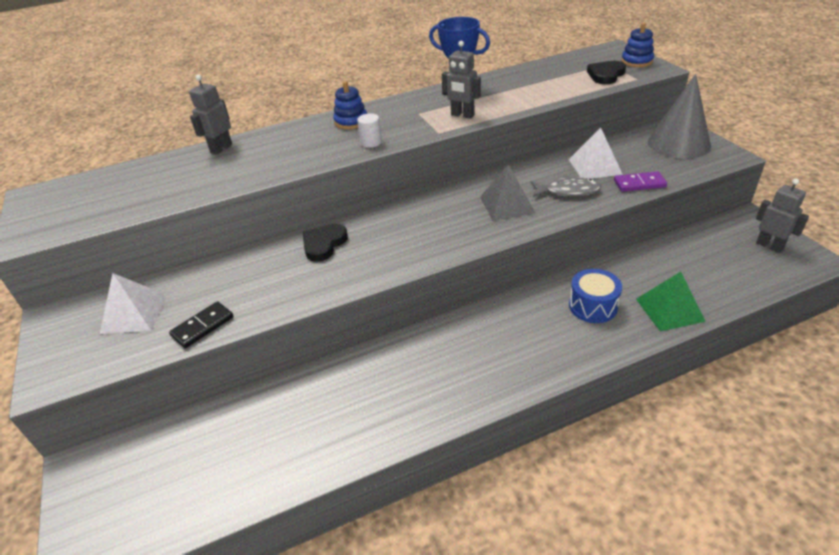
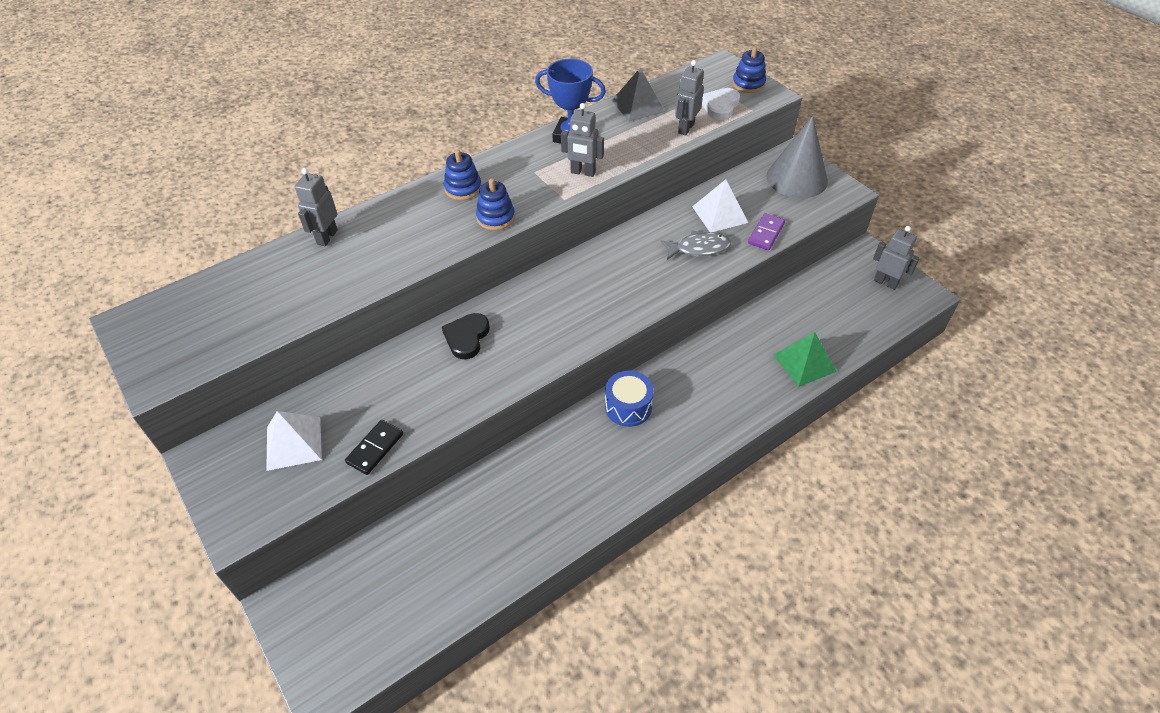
camera: 15 degrees left, 10 degrees up
white cylinder [357,113,382,148] -> blue stacking toy [476,179,515,230]
grey pyramid [480,164,535,221] -> grey pyramid moved to [611,68,665,122]
blue drum [569,269,622,323] -> blue drum moved to [605,371,654,427]
black heart [587,61,626,84] -> white heart [702,88,740,120]
purple domino [614,171,667,192] -> purple domino turned 45 degrees counterclockwise [748,213,785,250]
none -> grey robot [675,60,704,136]

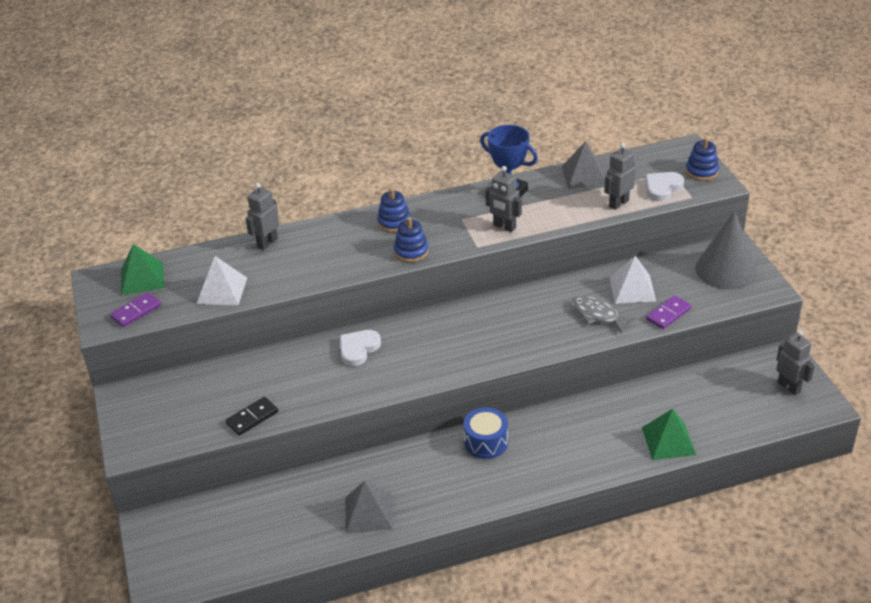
camera: 20 degrees right, 10 degrees down
white pyramid [266,411,322,471] -> white pyramid moved to [197,256,247,305]
black heart [442,313,490,359] -> white heart [340,330,381,366]
grey fish [660,230,731,260] -> grey fish turned 150 degrees counterclockwise [571,296,636,333]
none -> purple domino [110,292,161,327]
none -> green pyramid [121,244,164,295]
none -> grey pyramid [345,481,392,533]

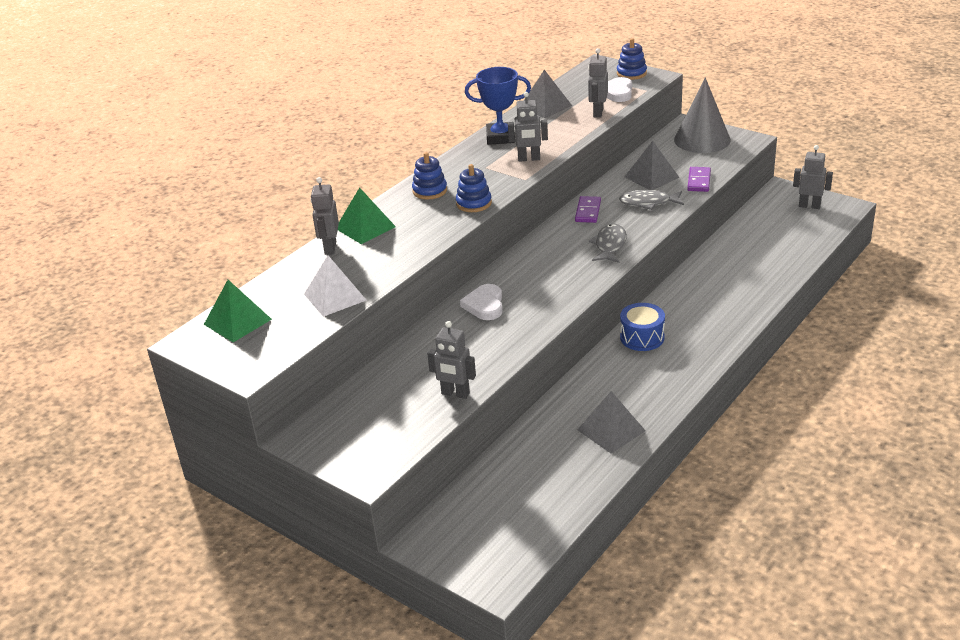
camera: 35 degrees left, 5 degrees down
purple domino [110,292,161,327] -> purple domino moved to [575,196,601,223]
black domino [226,397,278,436] -> grey robot [427,321,476,399]
white pyramid [609,256,656,304] -> grey pyramid [625,141,680,190]
green pyramid [642,409,696,460] -> green pyramid moved to [338,187,396,244]
none -> grey fish [589,224,627,263]

